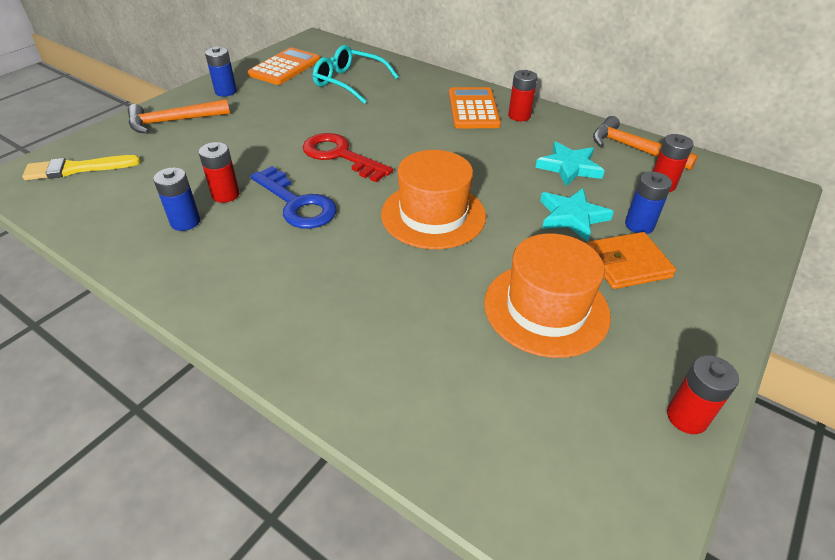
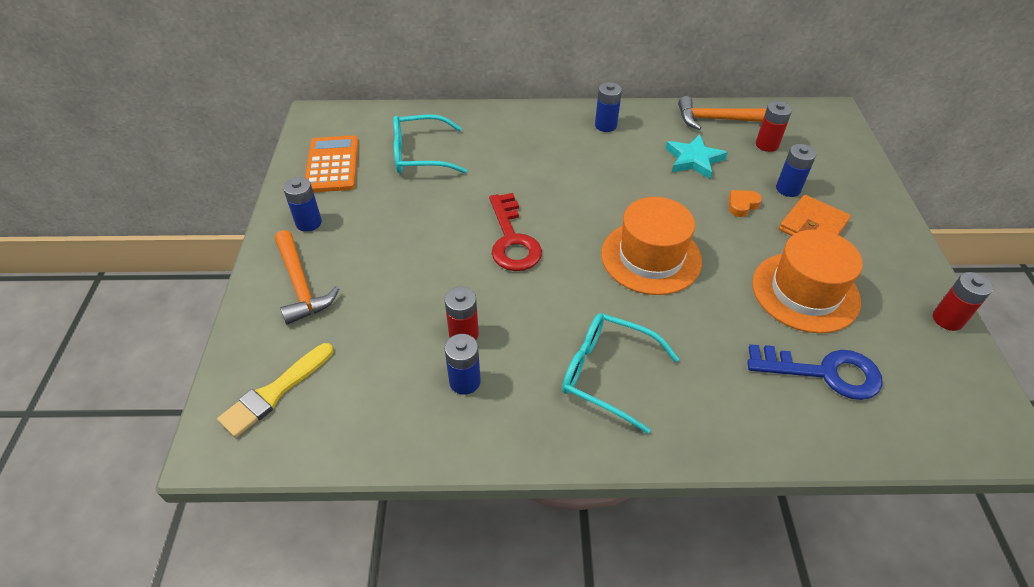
camera: 35 degrees left, 5 degrees up
orange hammer [128,99,230,134] -> orange hammer turned 60 degrees counterclockwise [275,230,340,324]
blue key [250,166,337,229] -> blue key moved to [747,344,882,400]
red key [303,133,393,182] -> red key turned 105 degrees counterclockwise [489,193,542,271]
orange calculator [449,87,501,128] -> none
red battery [508,70,538,121] -> blue battery [595,82,622,132]
turquoise star [540,188,614,241] -> orange heart [729,190,762,217]
none -> turquoise glasses [562,313,679,434]

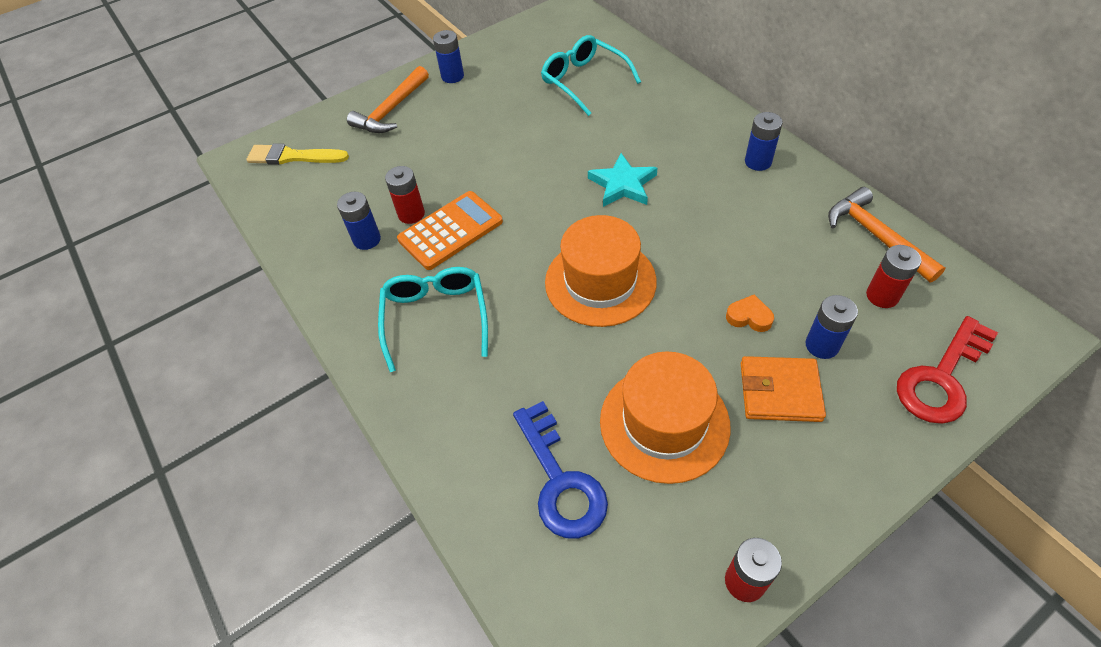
camera: 60 degrees right, 5 degrees up
orange calculator [305,135,359,193] -> orange calculator moved to [397,191,503,270]
red key [489,193,542,271] -> red key moved to [897,316,998,424]
turquoise star [665,134,728,179] -> turquoise star moved to [588,153,657,207]

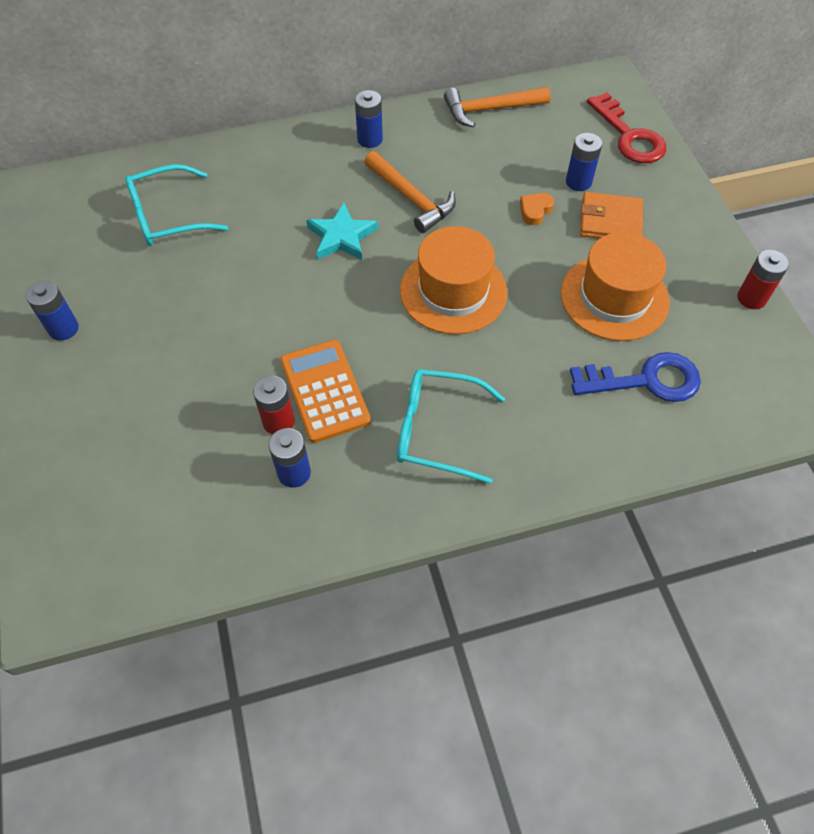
camera: 75 degrees left, 5 degrees up
yellow brush [246,143,349,165] -> none
orange hammer [347,66,429,133] -> orange hammer moved to [364,151,456,233]
orange wallet [741,356,826,422] -> orange wallet turned 75 degrees clockwise [580,192,643,239]
red battery [866,245,922,308] -> none

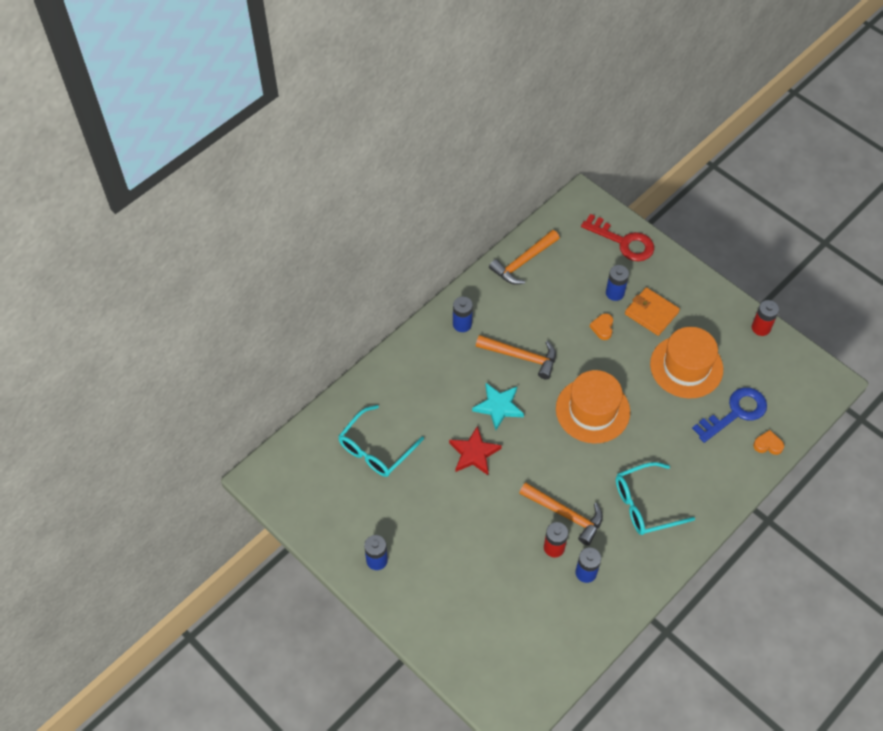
camera: 30 degrees left, 0 degrees up
orange calculator [280,340,371,443] -> orange hammer [519,482,603,546]
orange wallet [580,192,643,239] -> orange wallet turned 60 degrees clockwise [625,287,680,336]
none -> red star [449,426,502,475]
none -> orange heart [753,430,784,455]

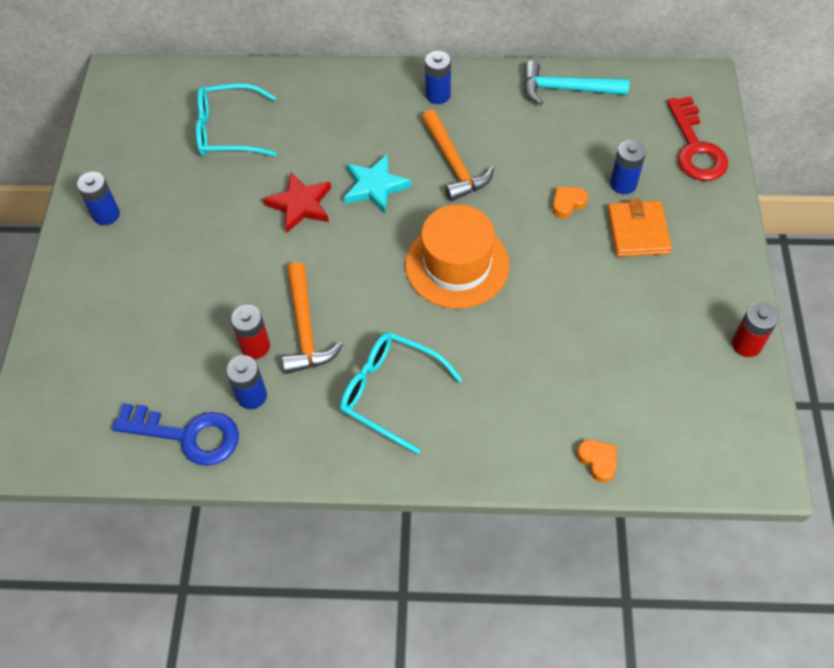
camera: 50 degrees right, 0 degrees up
orange hammer [489,230,559,285] -> turquoise hammer [524,60,629,105]
orange hat [650,327,723,399] -> none
blue key [692,387,767,443] -> blue key moved to [112,403,239,466]

